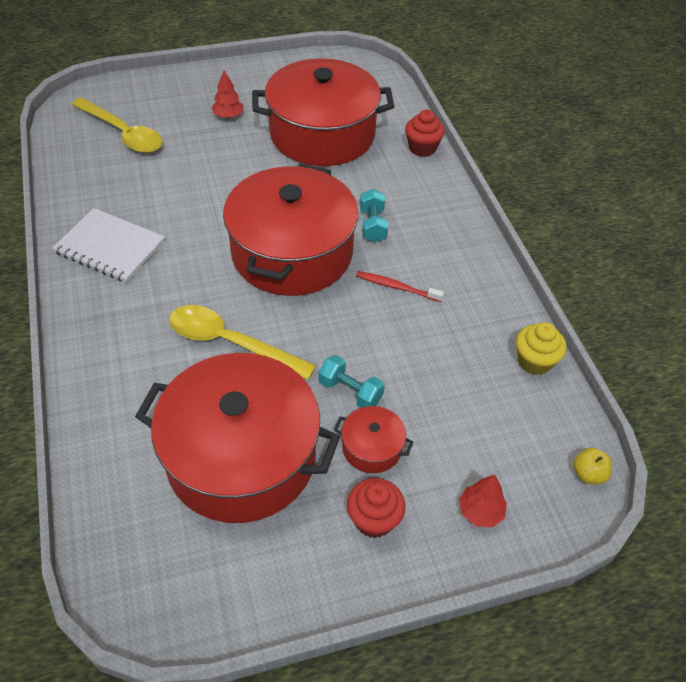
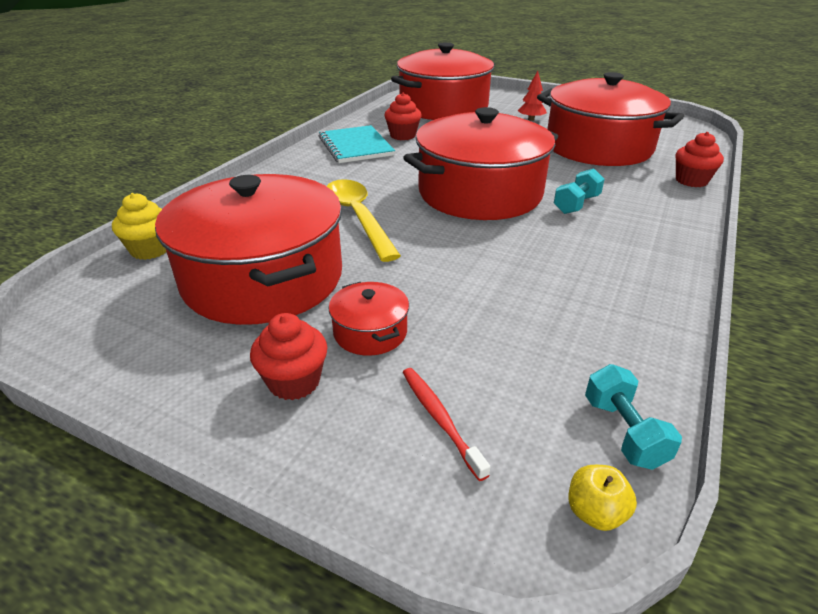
camera: 45 degrees right, 15 degrees down
white notebook [52,208,165,283] -> turquoise notebook [319,125,395,163]
yellow spoon [71,97,163,153] -> red pot [391,42,495,120]
turquoise dumbbell [318,355,385,408] -> turquoise dumbbell moved to [585,364,682,470]
red toothbrush [356,271,444,302] -> red toothbrush moved to [403,368,490,481]
red tree [459,475,507,527] -> none
yellow cupcake [516,322,566,375] -> yellow cupcake moved to [112,193,166,260]
none -> red cupcake [384,93,422,140]

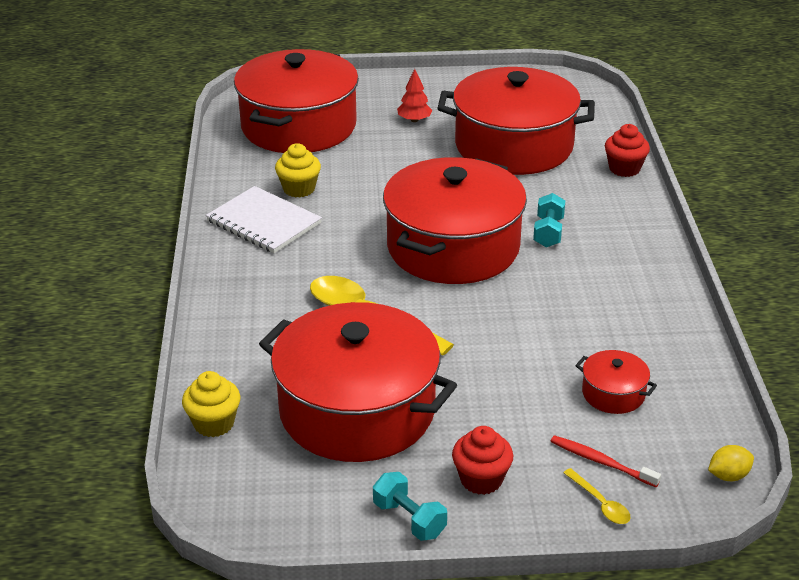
camera: 30 degrees left, 0 degrees up
turquoise notebook [319,125,395,163] -> white notebook [206,186,322,253]
red pot [329,282,409,356] -> red pot moved to [575,350,657,414]
red cupcake [384,93,422,140] -> yellow cupcake [275,143,321,198]
yellow apple [568,465,637,531] -> yellow lemon [708,445,754,481]
turquoise dumbbell [585,364,682,470] -> turquoise dumbbell moved to [373,472,447,541]
none -> yellow spoon [563,468,631,524]

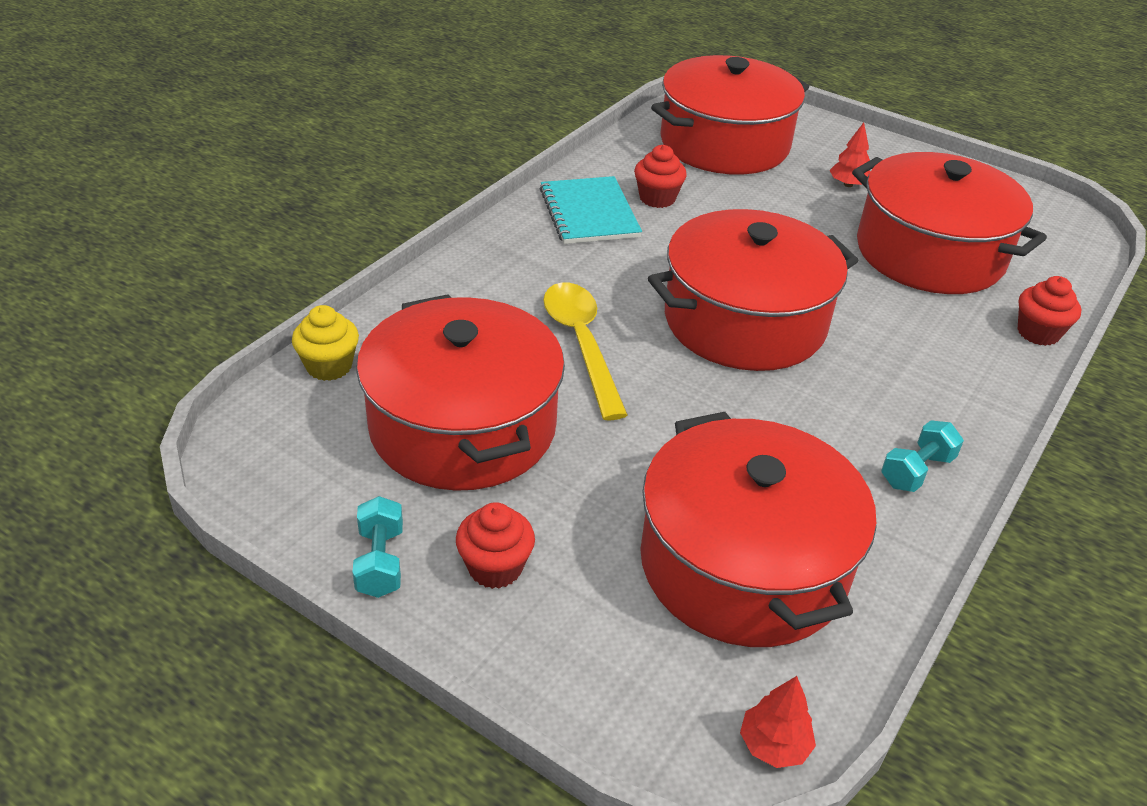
camera: 35 degrees right, 5 degrees up
white notebook [206,186,322,253] -> turquoise notebook [540,176,642,244]
yellow cupcake [275,143,321,198] -> red cupcake [634,145,687,208]
turquoise dumbbell [533,193,565,248] -> turquoise dumbbell moved to [881,420,964,492]
red toothbrush [551,435,661,487] -> none
yellow spoon [563,468,631,524] -> none
red pot [575,350,657,414] -> red pot [640,412,877,647], size x2.44
yellow lemon [708,445,754,481] -> red tree [740,676,816,768]

